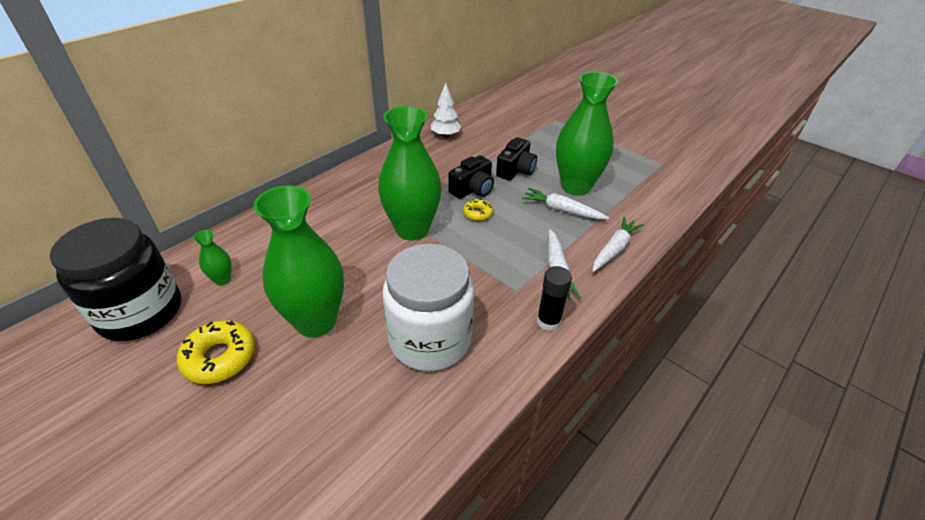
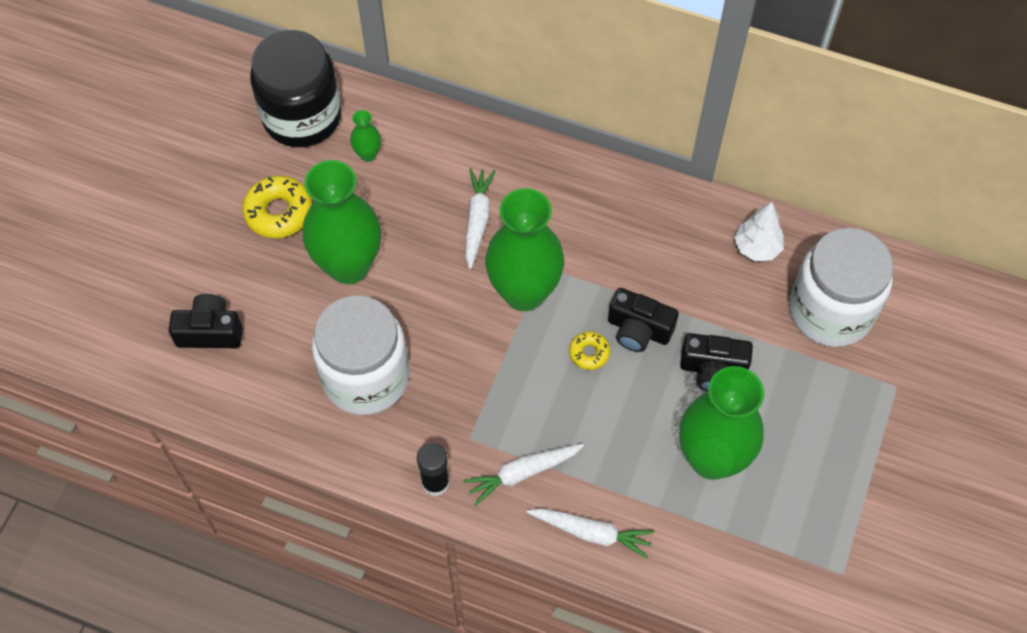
camera: 70 degrees right, 20 degrees up
white carrot [522,188,609,219] -> white carrot moved to [465,168,496,269]
none -> black camera [169,294,243,348]
none -> white jar [789,228,893,347]

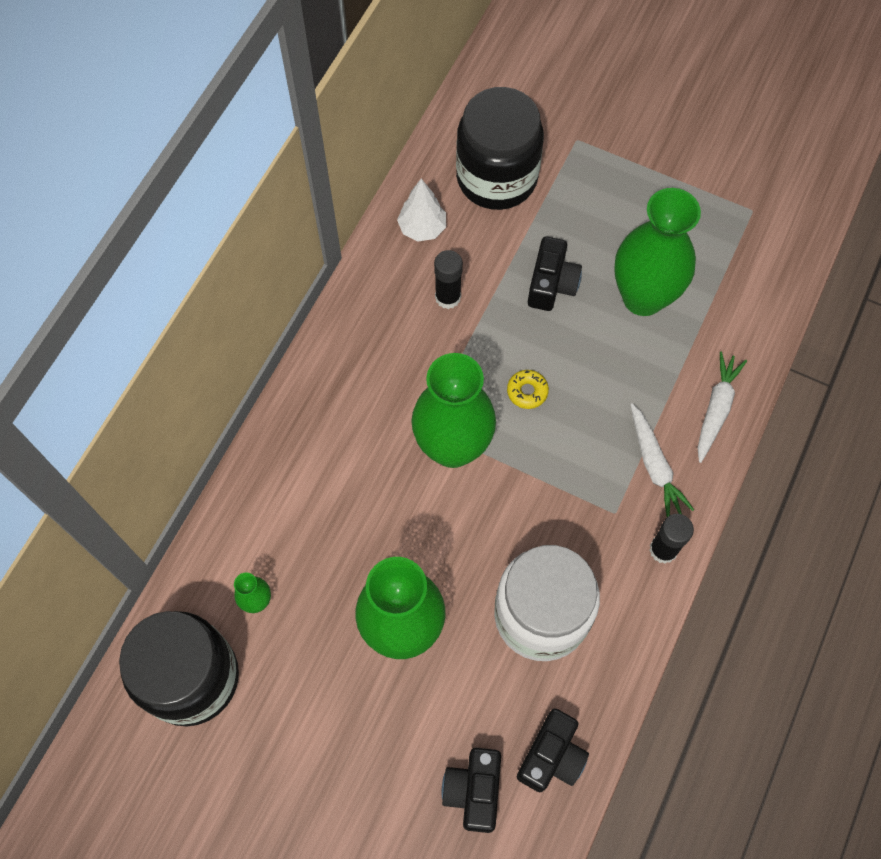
camera: 85 degrees left, 5 degrees up
yellow donut [242,176,312,238] -> none
white carrot [465,168,496,269] -> none
black camera [608,288,679,352] -> black camera moved to [517,708,589,792]
white jar [789,228,893,347] -> black jar [456,87,544,210]
none -> black glue stick [434,250,463,309]

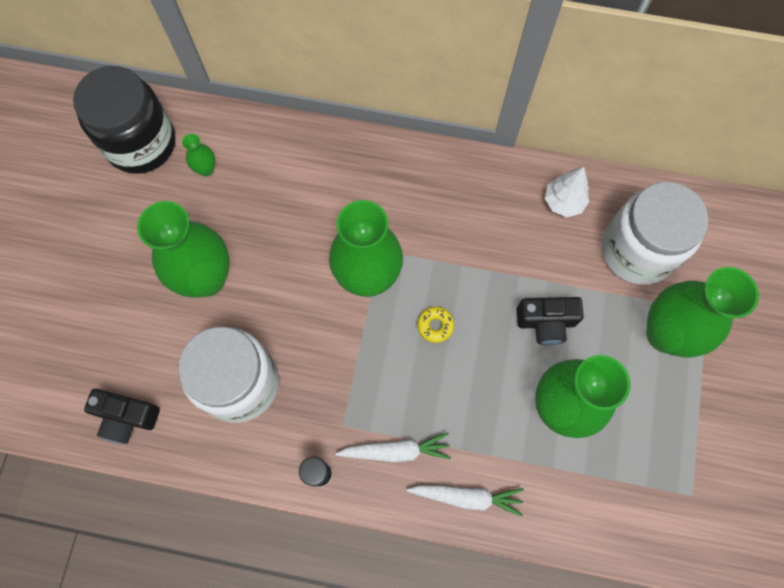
camera: 75 degrees right, 5 degrees up
black glue stick [434,250,463,309] -> none
black camera [442,748,501,833] -> none
black jar [456,87,544,210] -> white jar [602,182,709,285]
white carrot [630,403,694,517] -> white carrot turned 150 degrees counterclockwise [335,432,451,462]
none -> green vase [646,267,759,358]

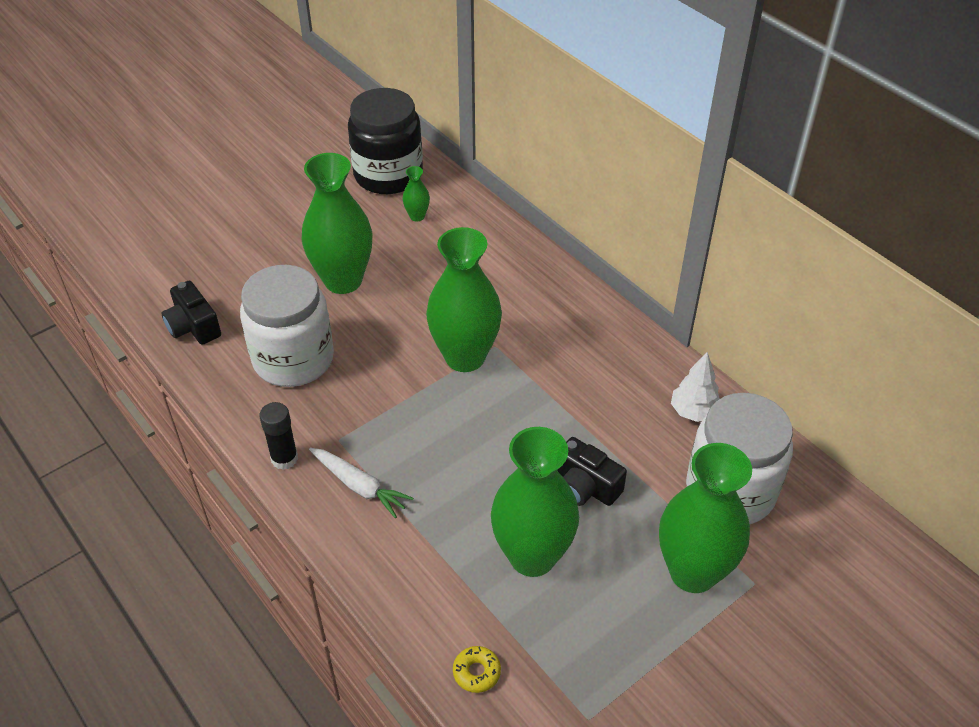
camera: 40 degrees right, 25 degrees down
white carrot [407,485,524,516] -> none
yellow donut [417,307,454,343] -> yellow donut moved to [453,646,501,693]

